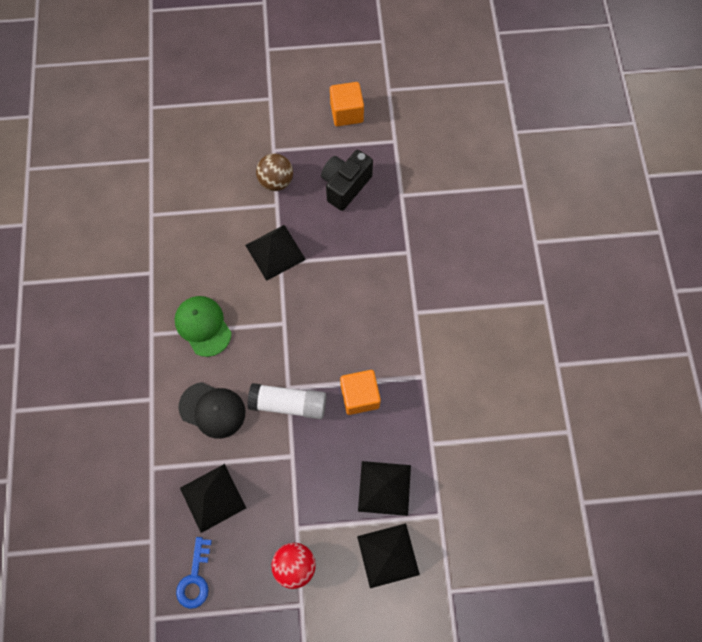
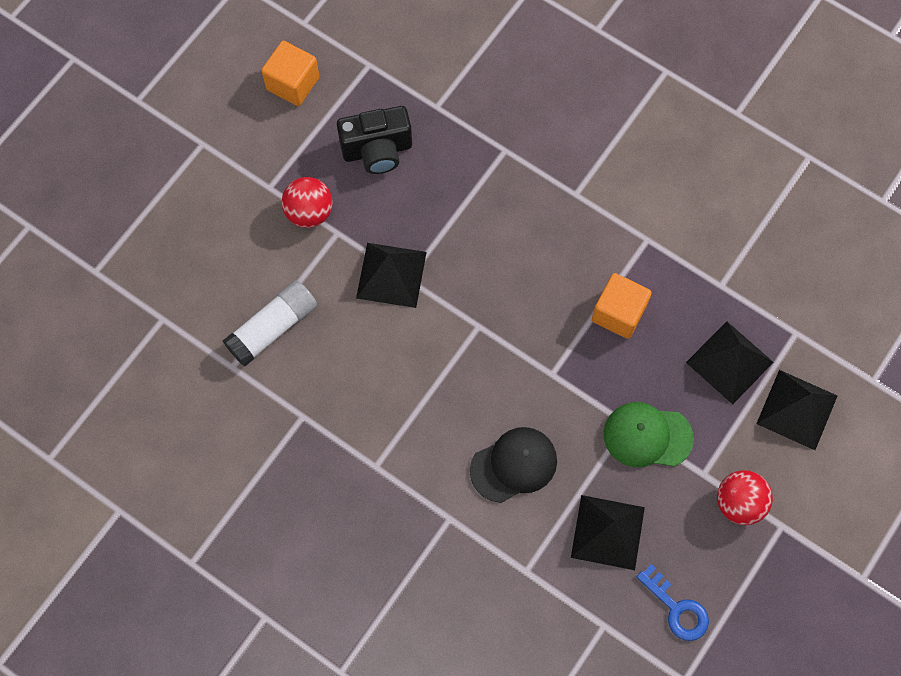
camera: 50 degrees left, 0 degrees up
green cap [175,296,232,357] -> green cap moved to [604,402,694,467]
white glue stick [248,383,326,419] -> white glue stick moved to [223,280,317,366]
brown ball [256,153,293,191] -> red ball [282,177,333,228]
black camera [321,150,373,211] -> black camera turned 90 degrees counterclockwise [337,106,412,174]

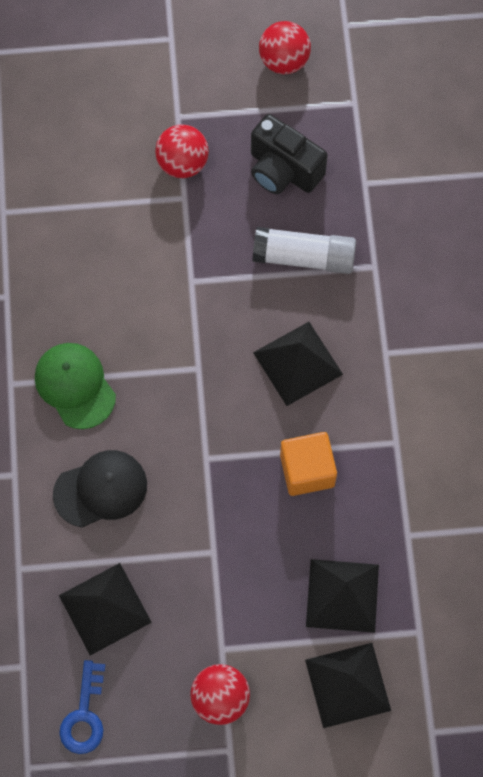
camera: 50 degrees right, 0 degrees up
white glue stick [223,280,317,366] -> white glue stick moved to [253,227,356,274]
orange cube [261,41,319,106] -> red ball [259,21,311,74]
black pyramid [356,243,427,308] -> black pyramid moved to [253,322,343,406]
black cap [470,427,557,503] -> black cap turned 45 degrees counterclockwise [53,450,147,527]
green cap [604,402,694,467] -> green cap moved to [35,343,116,429]

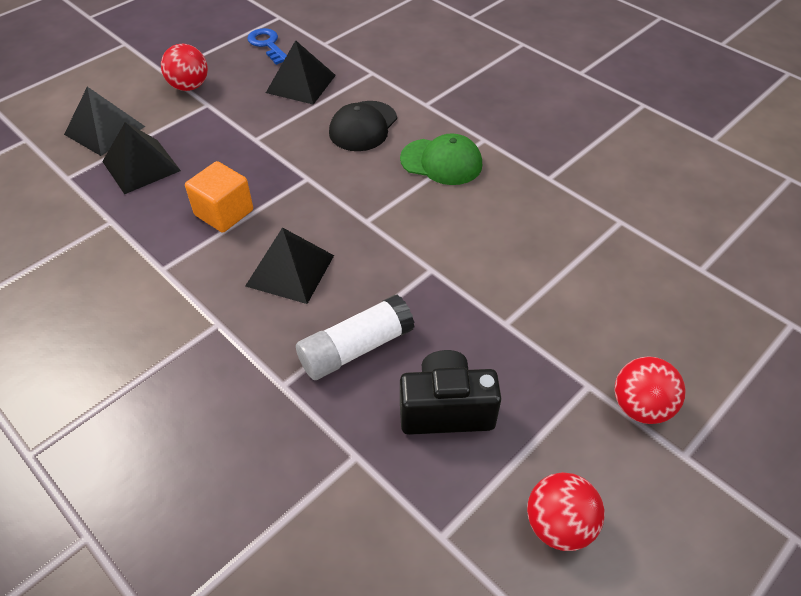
camera: 140 degrees right, 20 degrees down
red ball [155,124,209,178] -> red ball moved to [614,356,686,424]

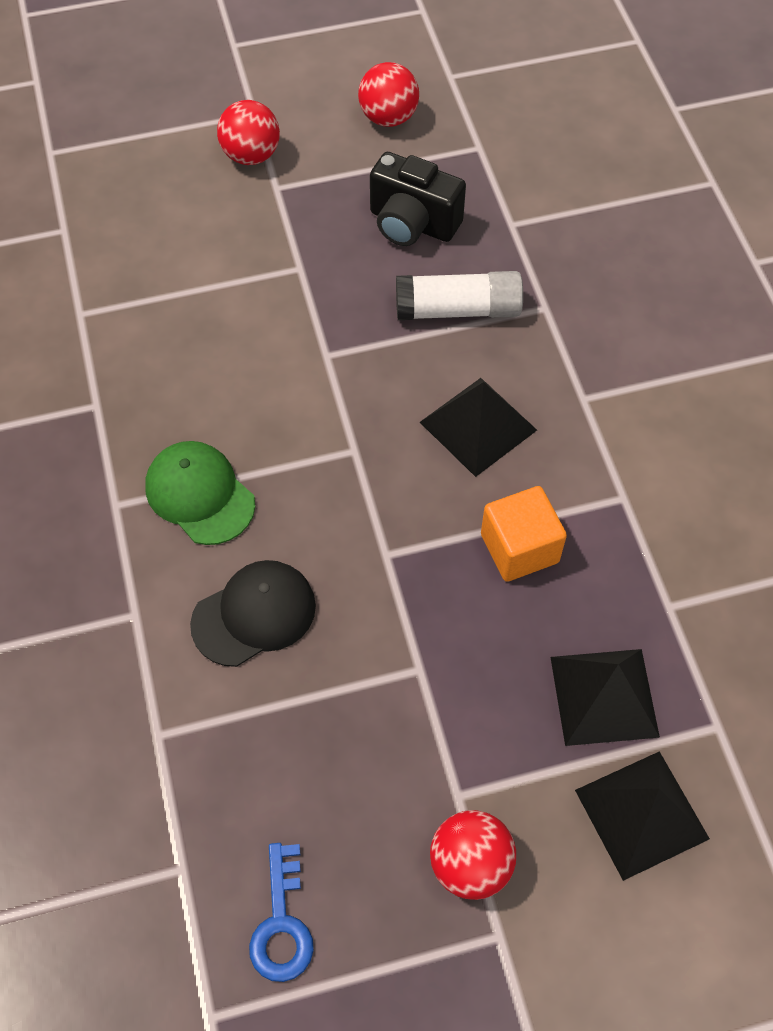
camera: 150 degrees left, 10 degrees up
black pyramid [266,40,336,105] -> none

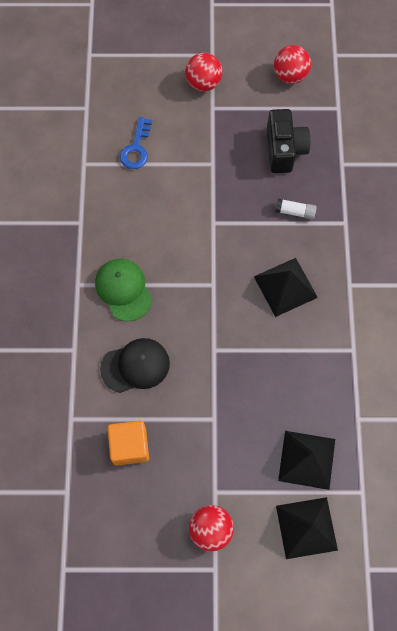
camera: 15 degrees right, 10 degrees up
blue key [249,843,314,982] -> blue key moved to [120,117,152,169]
black camera [370,152,466,246] -> black camera turned 135 degrees counterclockwise [267,109,311,173]
white glue stick [396,271,523,320] -> white glue stick [275,198,317,220], size x0.55
orange cube [481,486,567,582] -> orange cube moved to [107,421,149,466]

